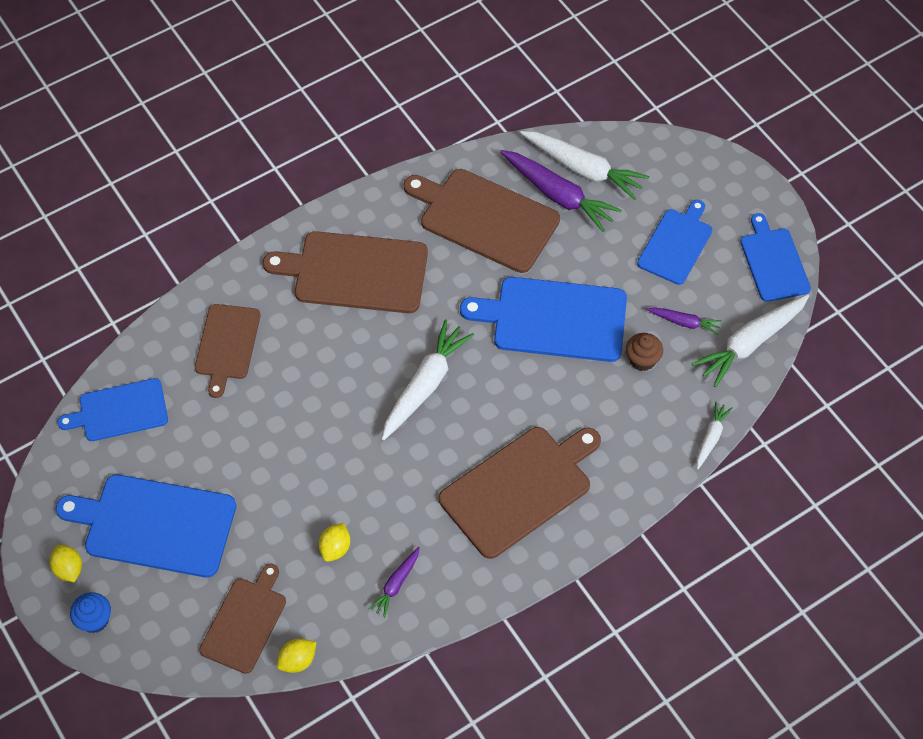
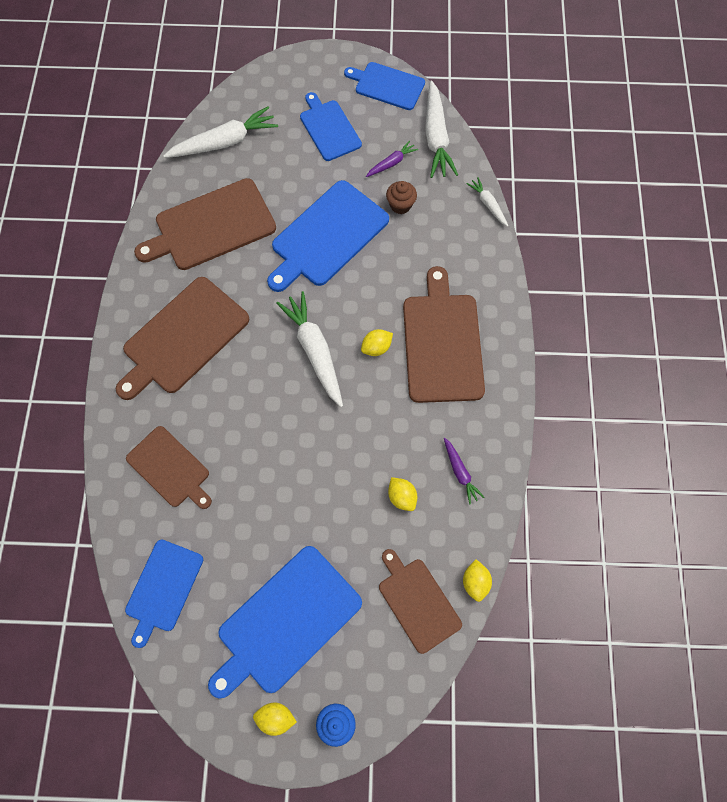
camera: 55 degrees left, 10 degrees up
purple carrot [500,150,622,232] -> none
none -> yellow lemon [361,329,393,356]

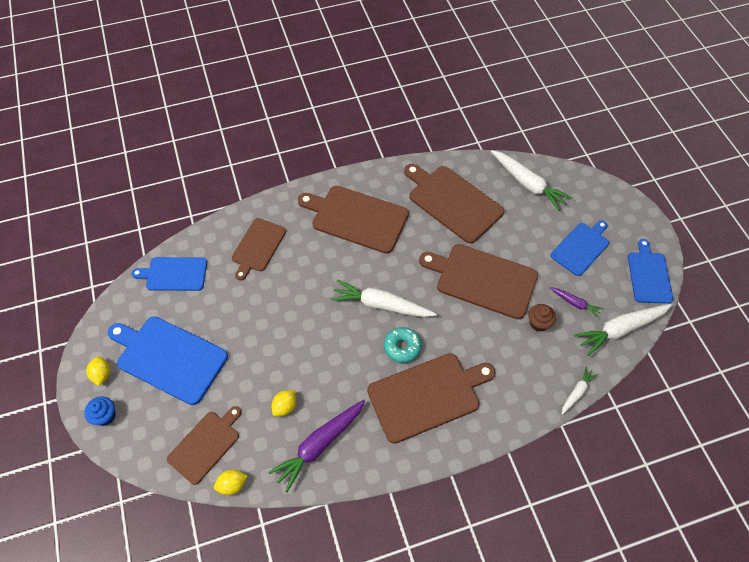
camera: 70 degrees right, 10 degrees down
blue cutting board [267,180,389,292] -> brown cutting board [419,244,538,320]
white carrot [276,291,343,407] -> white carrot turned 120 degrees counterclockwise [331,279,437,317]
yellow lemon [361,329,393,356] -> turquoise donut [384,327,422,363]
purple carrot [444,438,484,504] -> purple carrot [268,399,365,492], size x1.92

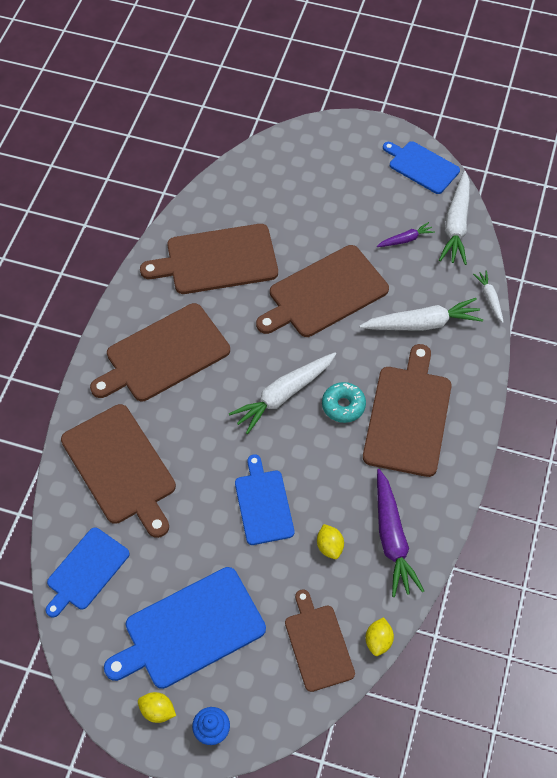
camera: 55 degrees left, 0 degrees up
brown cutting board [232,218,286,281] -> brown cutting board [61,404,176,538], size x1.59
white carrot [491,150,572,211] -> white carrot moved to [359,298,483,331]
brown cupcake [529,304,556,331] -> none
blue cutting board [550,220,609,276] -> blue cutting board moved to [235,454,295,545]

